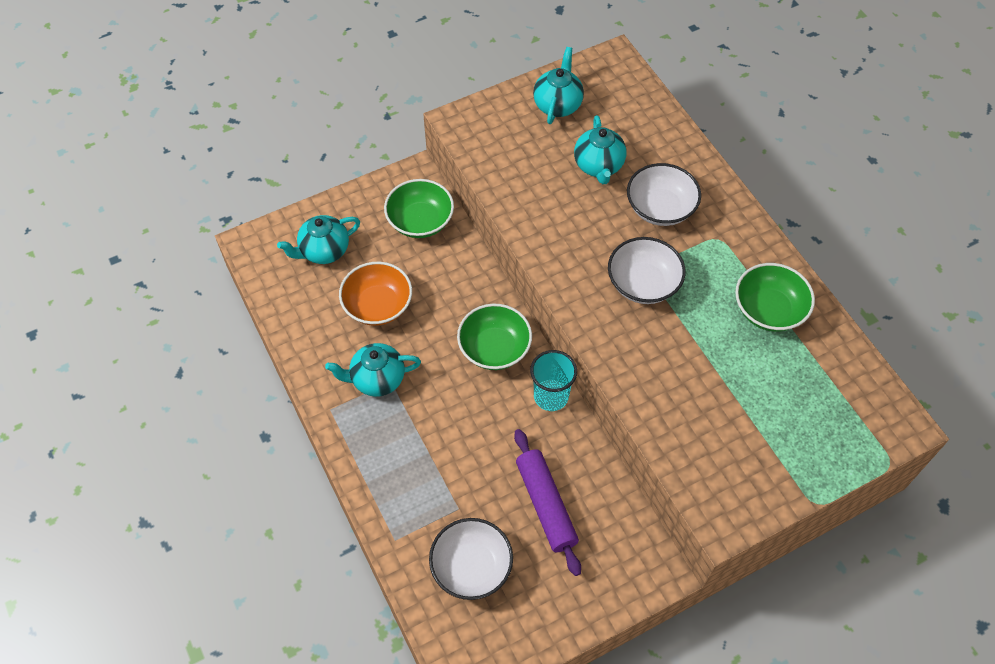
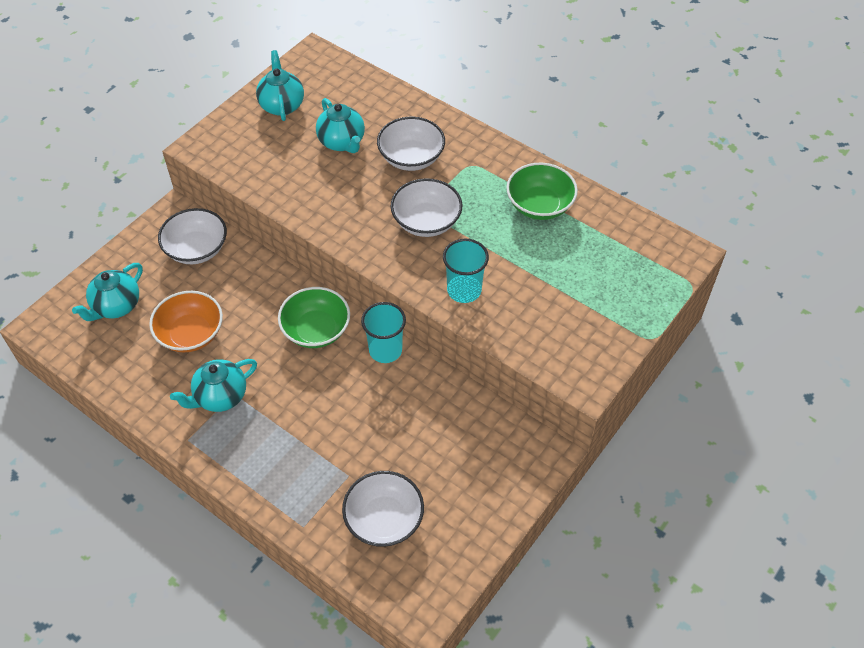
camera: 25 degrees left, 5 degrees down
green bowl [384,179,454,238] -> white bowl [158,208,227,264]
purple rolling pin [514,429,581,576] -> none
none -> turquoise cup [443,238,489,303]

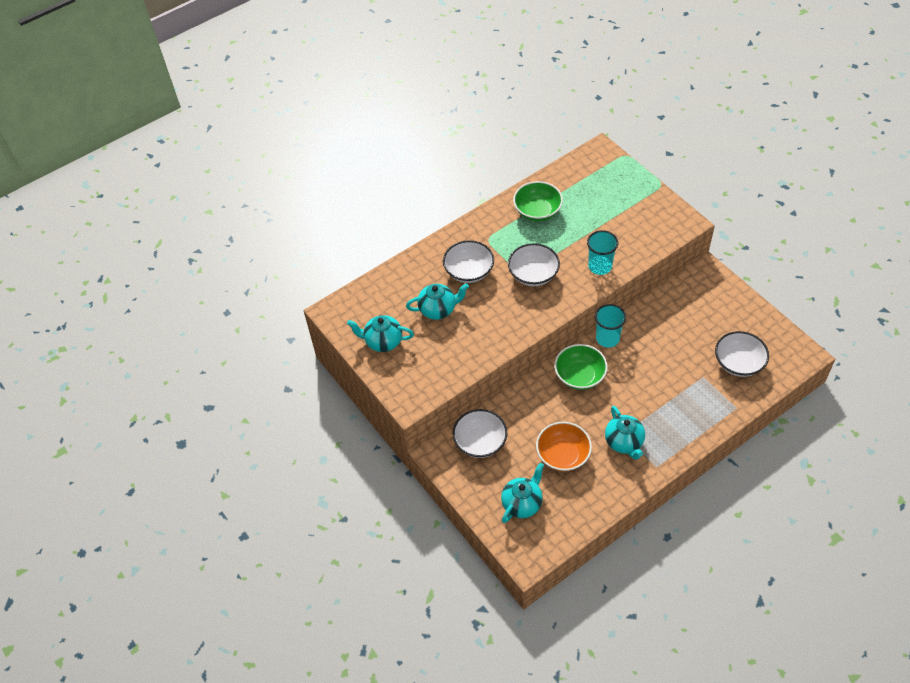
camera: 70 degrees left, 0 degrees up
turquoise teapot [72,263,143,321] -> turquoise teapot turned 105 degrees counterclockwise [501,463,544,523]

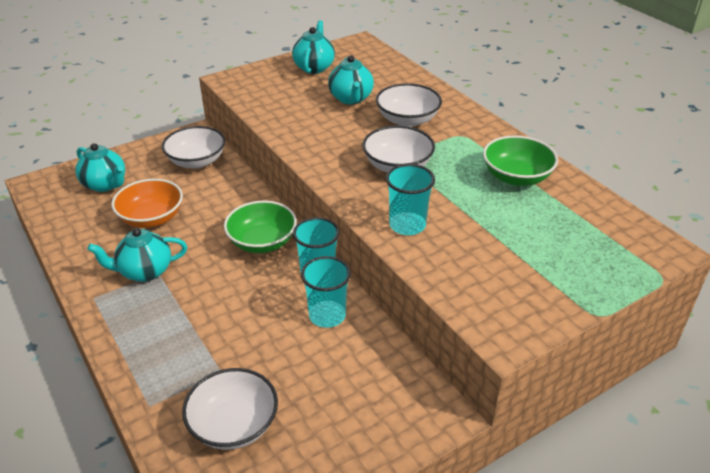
camera: 90 degrees right, 15 degrees down
none -> turquoise cup [301,256,351,328]

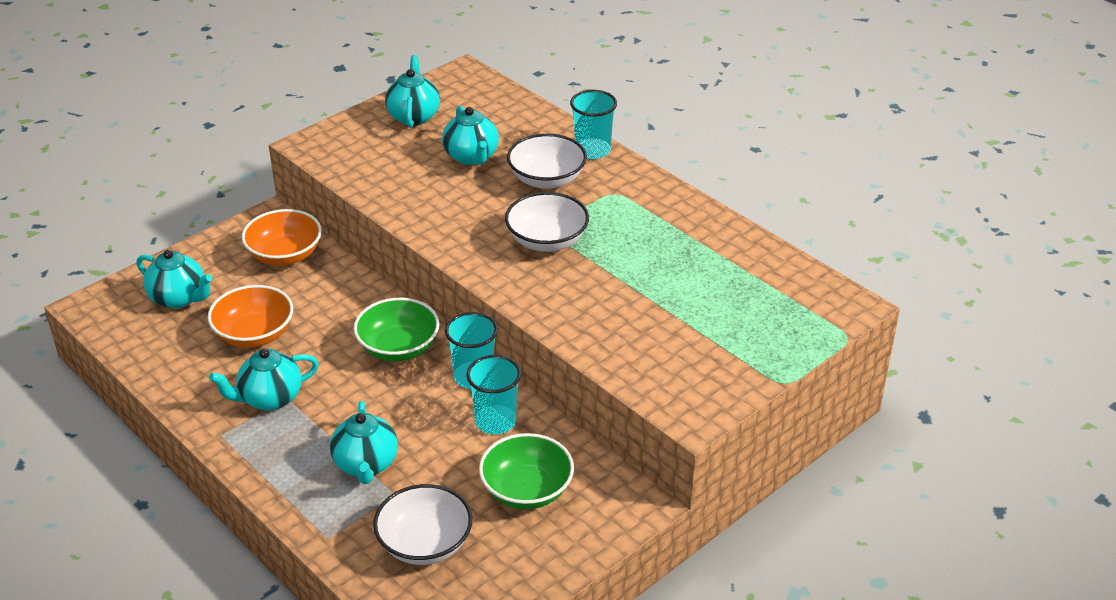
camera: 10 degrees left, 0 degrees up
white bowl [162,126,225,169] -> orange bowl [242,209,322,266]
turquoise cup [386,164,435,235] -> turquoise cup moved to [570,90,617,159]
green bowl [483,135,558,186] -> green bowl moved to [479,433,574,509]
none -> turquoise teapot [330,401,398,484]

